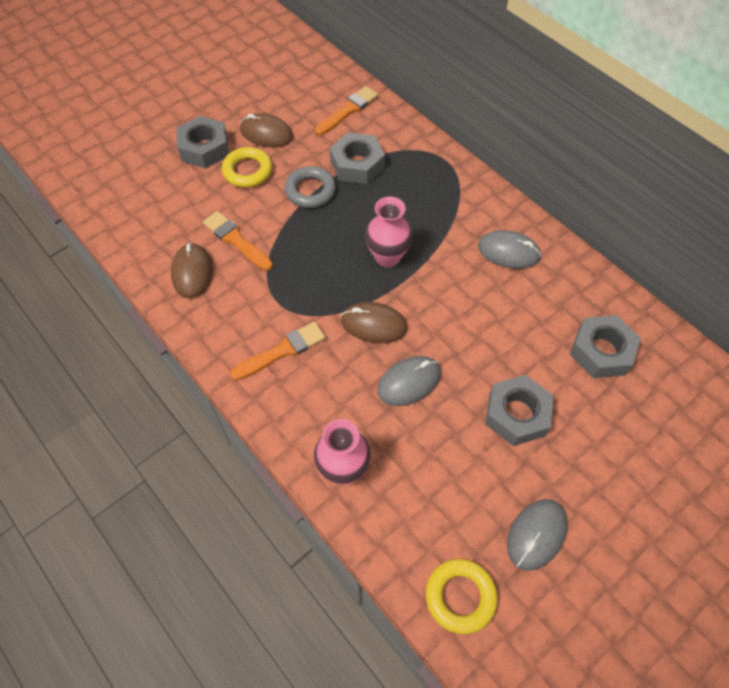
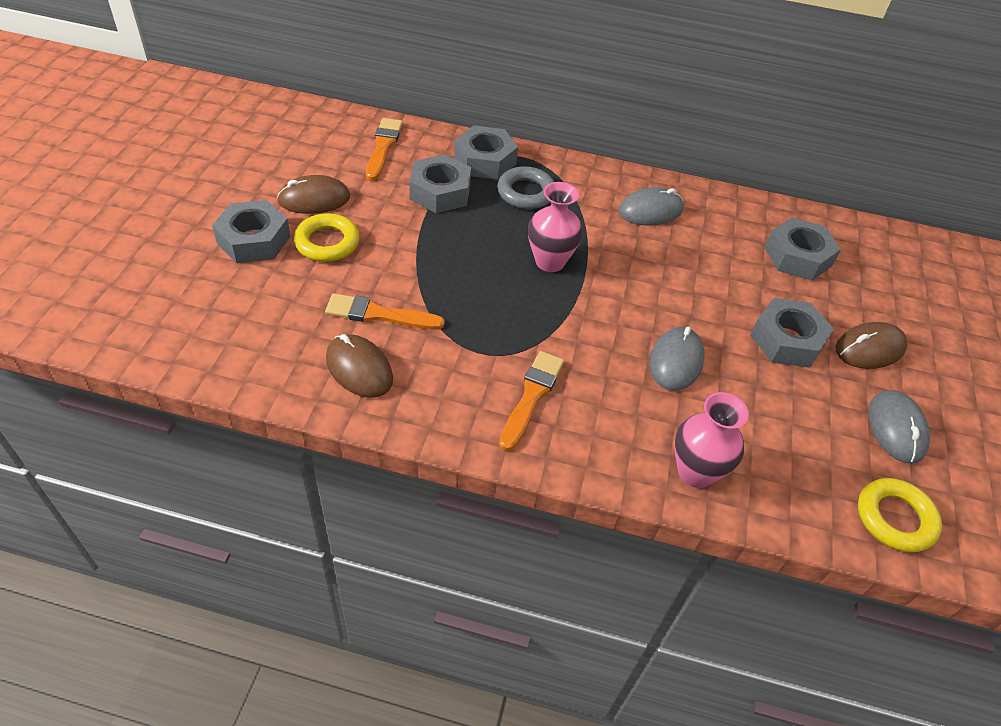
camera: 40 degrees left, 10 degrees down
grey ring [284,166,336,208] -> grey ring moved to [497,166,555,209]
brown mouse [341,302,407,343] -> brown mouse moved to [835,322,908,369]
none -> grey nut [454,125,518,179]

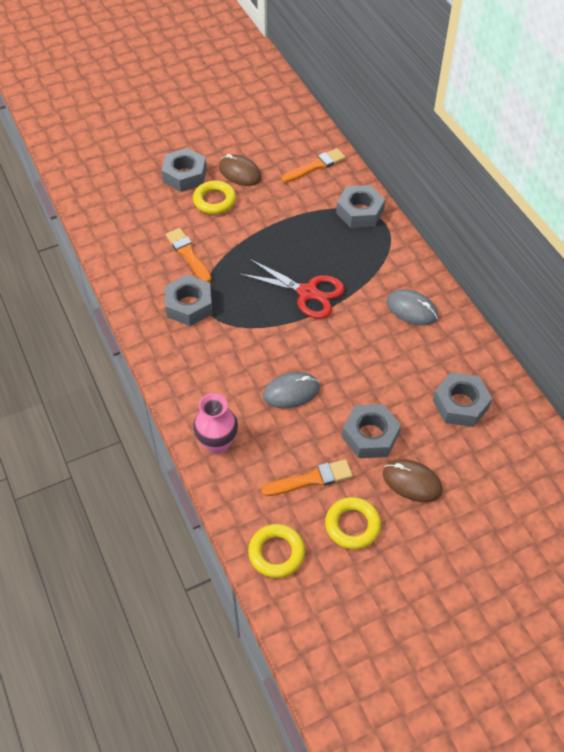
camera: 55 degrees right, 5 degrees up
brown mouse [326,334,393,398] -> none
grey nut [409,154,471,213] -> grey nut moved to [165,275,212,326]
grey ring [497,166,555,209] -> none
orange brush [499,351,564,451] -> orange brush moved to [262,459,353,496]
pink vase [528,182,583,272] -> red scissors [240,258,345,319]
grey mouse [869,390,930,464] -> yellow ring [325,497,381,549]

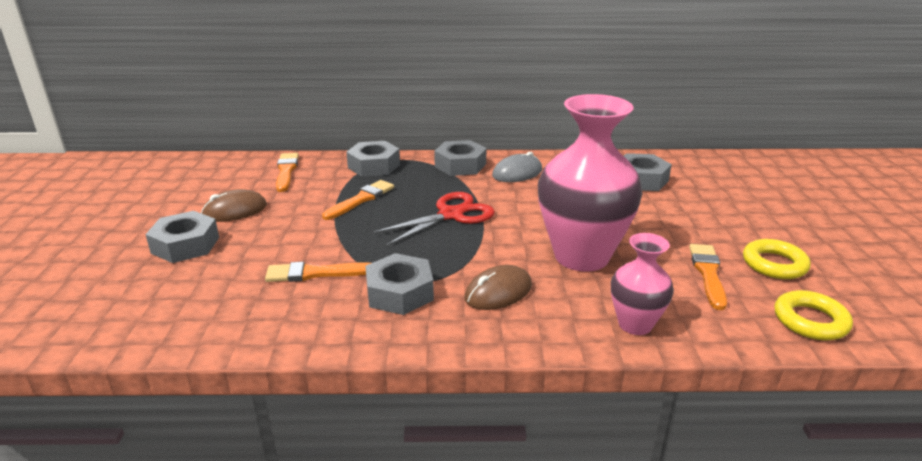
camera: 65 degrees left, 25 degrees down
yellow ring [193,180,236,214] -> none
grey mouse [263,372,320,408] -> pink vase [538,94,642,272]
grey nut [342,404,401,458] -> grey nut moved to [434,140,487,176]
brown mouse [383,459,443,502] -> brown mouse moved to [464,265,532,310]
none -> orange brush [322,180,394,220]

